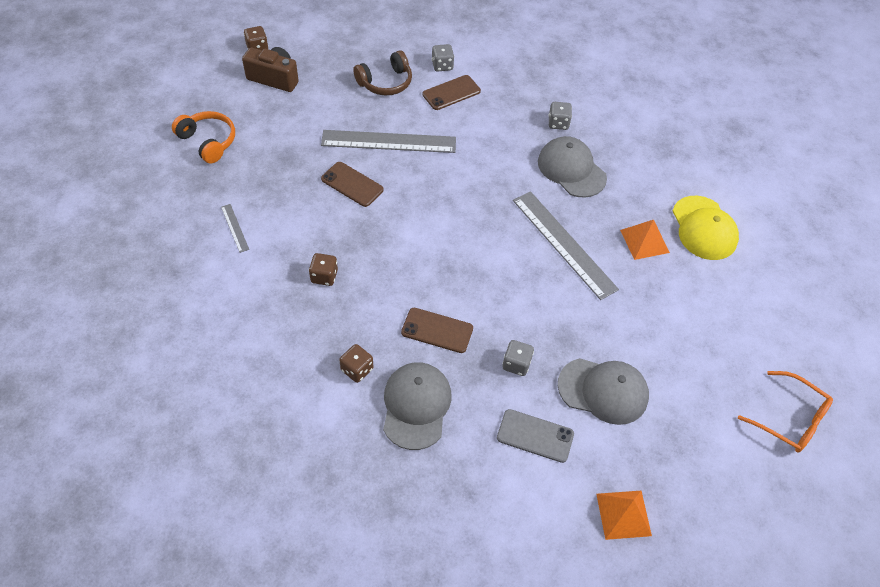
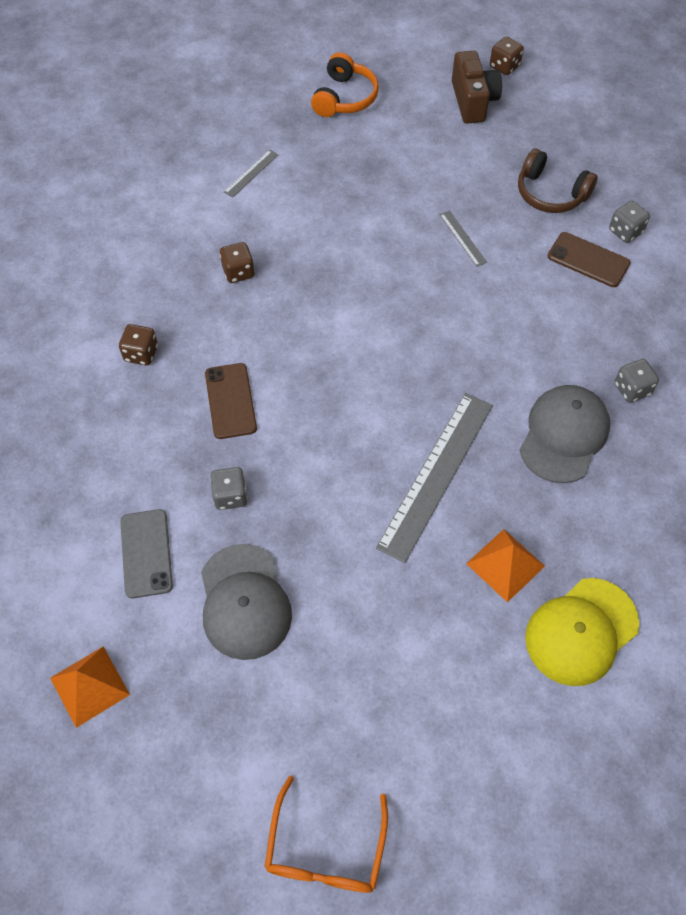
camera: 65 degrees right, 5 degrees up
grey ruler [321,130,456,153] -> grey ruler [439,210,487,267], size x0.43
brown phone [321,162,384,207] -> none
grey cap [383,362,452,450] -> none

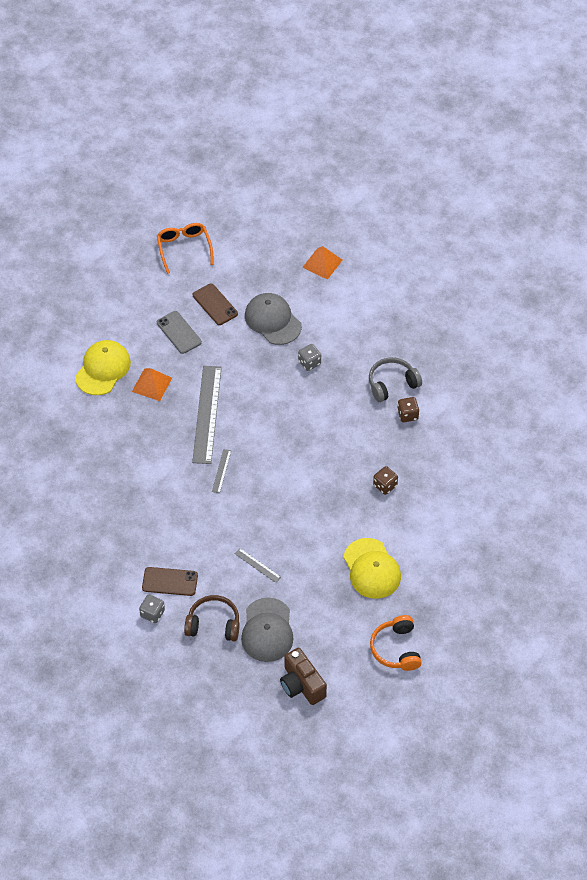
camera: 155 degrees right, 5 degrees down
grey phone [120,509,173,598] -> grey phone moved to [157,311,202,354]
brown phone [205,363,257,439] -> brown phone moved to [193,283,238,325]
grey ruler [224,150,278,198] -> grey ruler moved to [212,449,231,493]
brown dice [490,37,524,75] -> none
grey cap [520,385,610,483] -> grey cap moved to [241,597,294,662]
grey dice [615,359,659,403] -> none
none -> yellow cap [343,538,401,599]
none -> grey headphones [369,357,422,402]

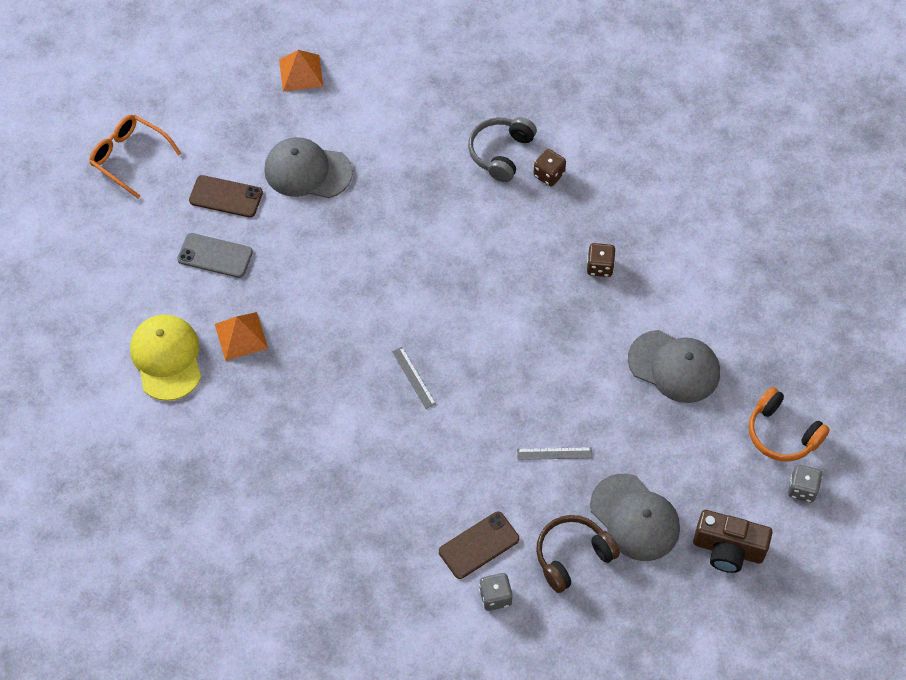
camera: 40 degrees left, 5 degrees up
grey ruler [192,366,222,464] -> none
grey dice [298,344,321,371] -> grey dice moved to [788,465,822,502]
yellow cap [343,538,401,599] -> grey cap [628,330,720,403]

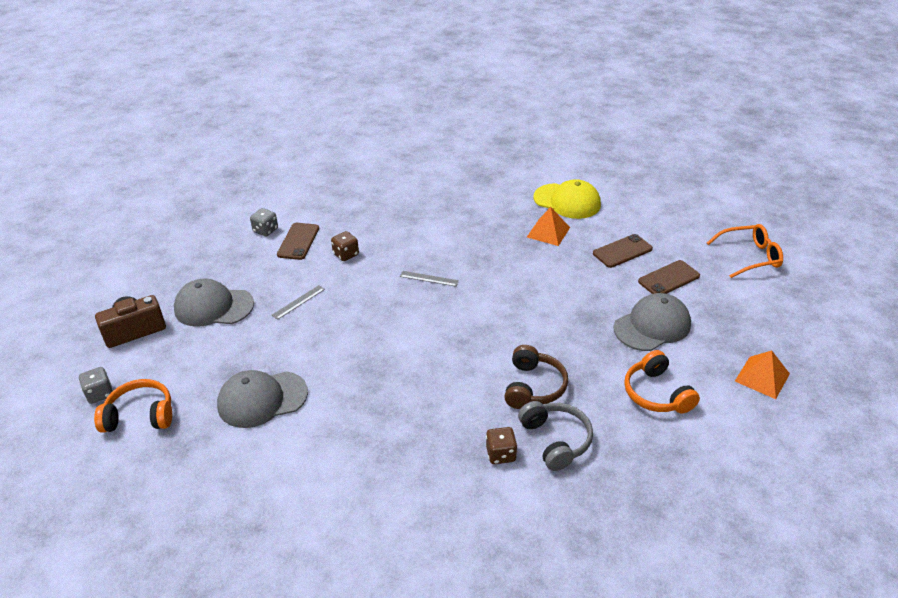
camera: 135 degrees right, 20 degrees down
grey phone [177,233,253,278] -> brown phone [593,234,653,268]
brown headphones [536,515,620,593] -> brown headphones moved to [504,345,568,409]
brown dice [587,243,616,277] -> brown dice moved to [331,231,359,261]
none -> orange headphones [624,350,700,413]

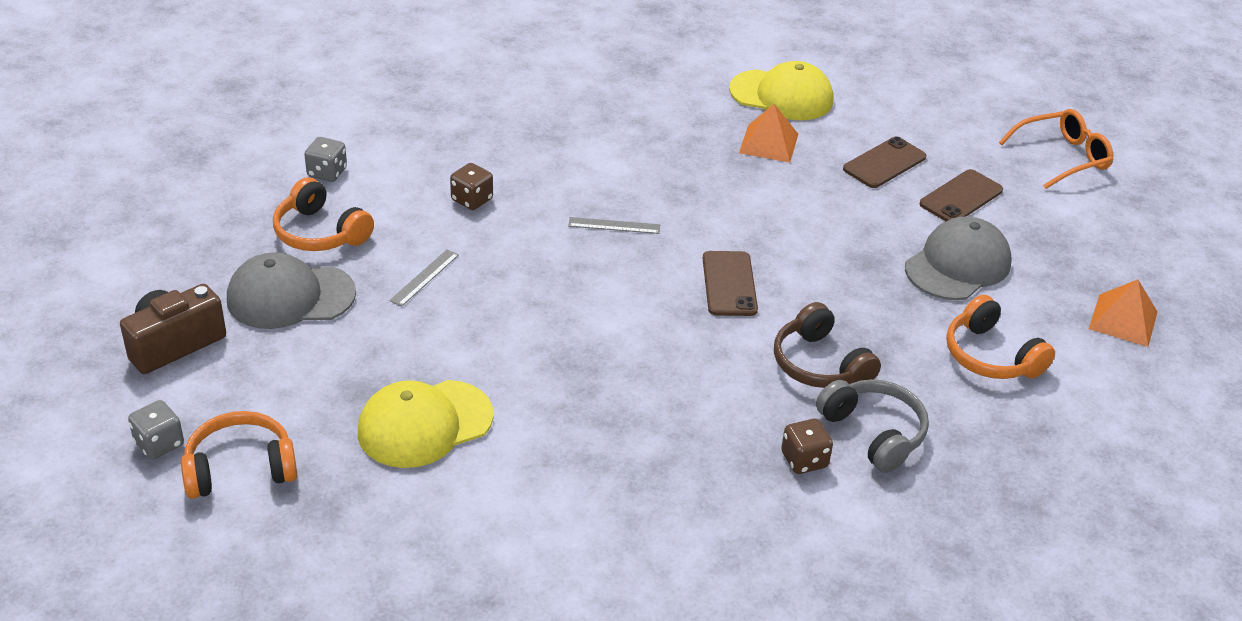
camera: 15 degrees left, 0 degrees up
grey cap [217,370,308,428] -> yellow cap [358,380,493,468]
brown phone [277,223,319,260] -> brown phone moved to [702,251,758,316]
brown headphones [504,345,568,409] -> brown headphones turned 150 degrees clockwise [774,302,881,388]
none -> orange headphones [273,177,374,251]

